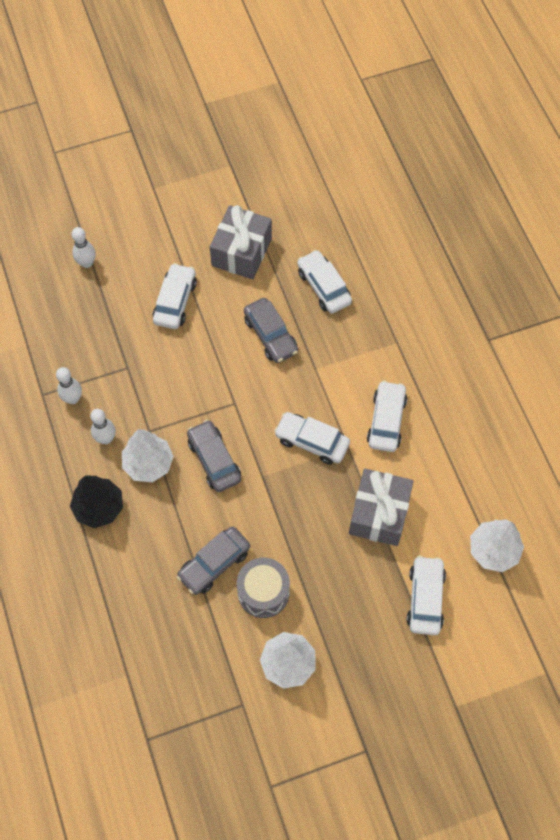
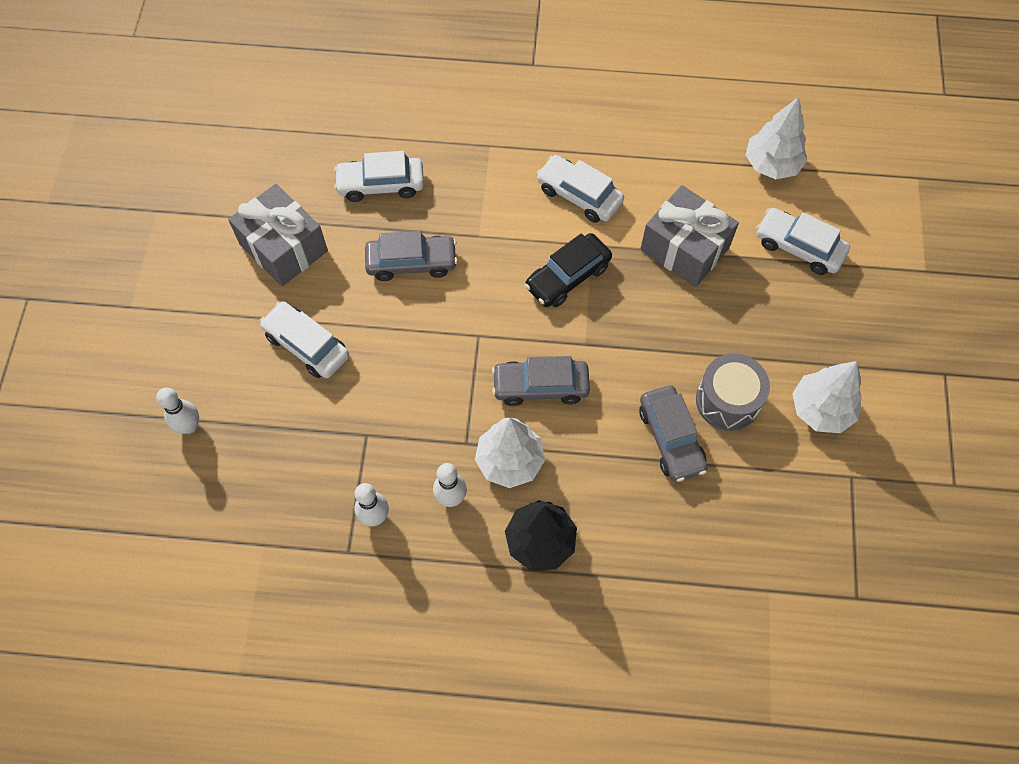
camera: 65 degrees left, 0 degrees up
white car [274,412,350,465] -> black car [525,233,612,307]

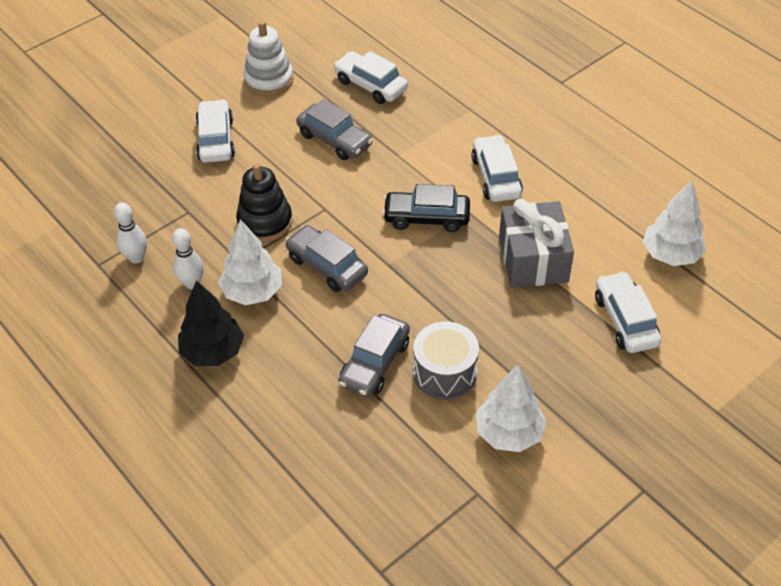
camera: 45 degrees right, 15 degrees down
white bowling pin [156,387,199,434] -> none
grey gift [228,184,328,287] -> white stacking toy [244,21,294,96]
none -> black stacking toy [236,163,292,242]

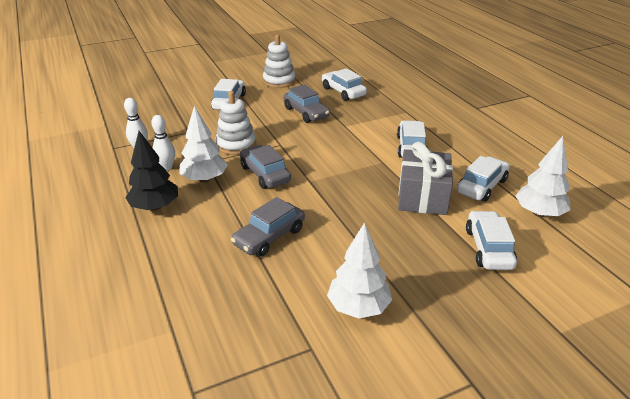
camera: 15 degrees right, 15 degrees down
black stacking toy [236,163,292,242] -> white stacking toy [215,91,256,155]
black car [382,184,470,232] -> none
grey drum [413,321,479,400] -> none
none -> white car [457,156,510,202]

